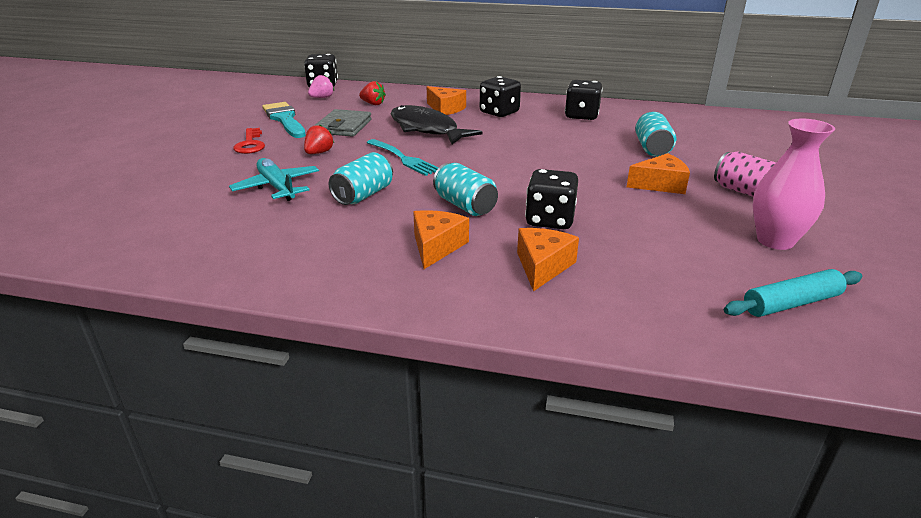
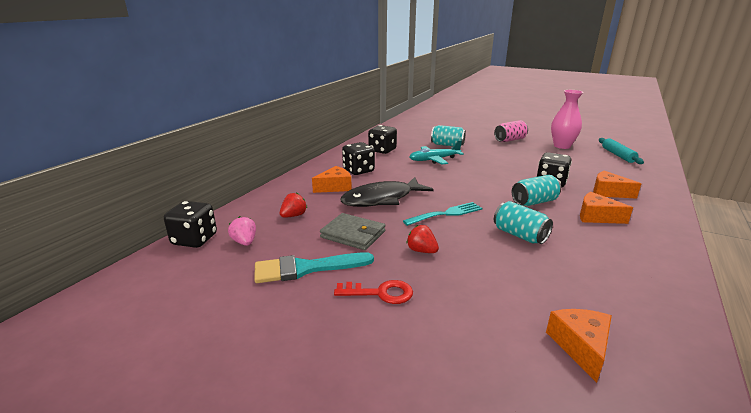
camera: 75 degrees left, 5 degrees down
turquoise plane [229,158,319,201] -> turquoise plane moved to [410,140,464,165]
orange cheese [627,153,690,194] -> orange cheese moved to [546,309,612,383]

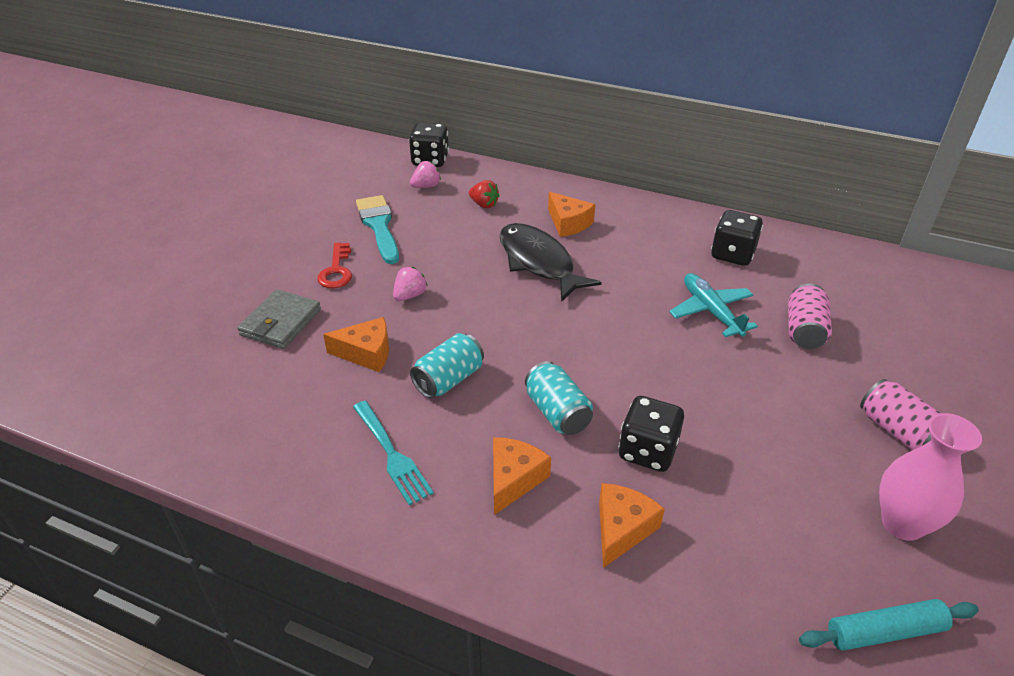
camera: 85 degrees right, 15 degrees up
grey wallet [320,213,385,250] -> grey wallet moved to [237,289,321,349]
black dice [342,142,375,175] -> none
turquoise fork [403,202,483,226] -> turquoise fork moved to [353,401,434,505]
red strawberry [406,225,439,253] -> pink strawberry [393,267,427,301]
turquoise can [431,125,466,146] -> pink can [788,283,832,349]
orange cheese [546,309,612,383] -> orange cheese moved to [323,317,389,372]

